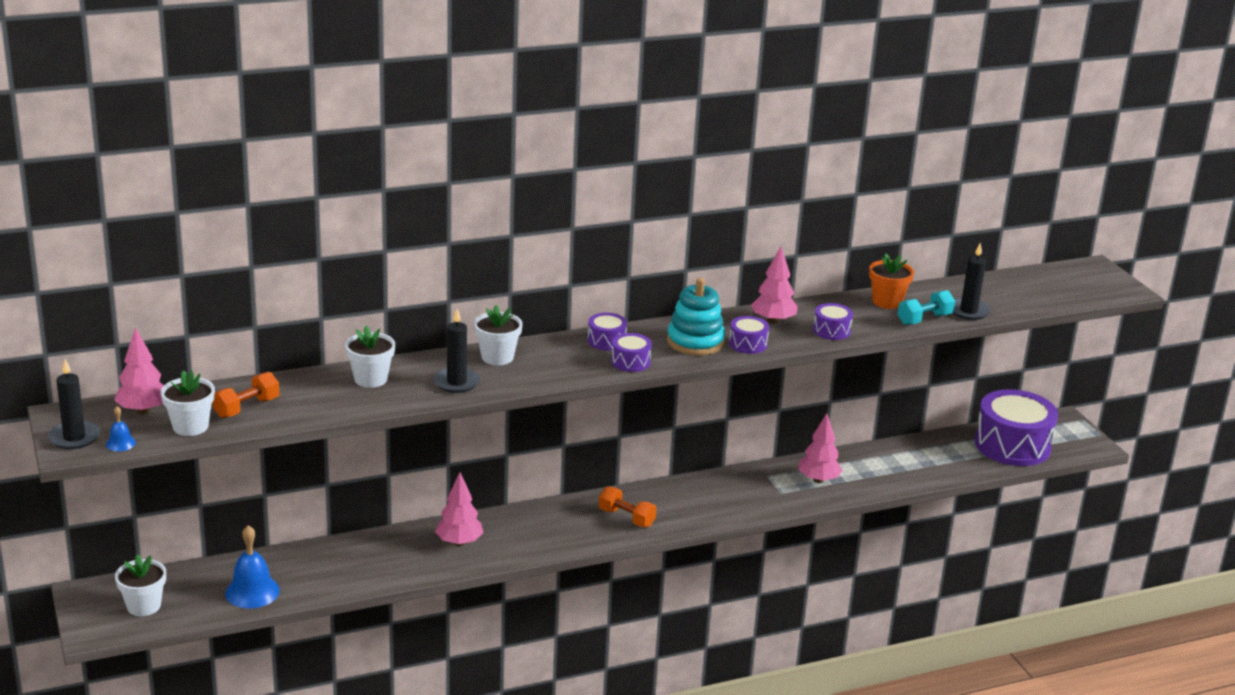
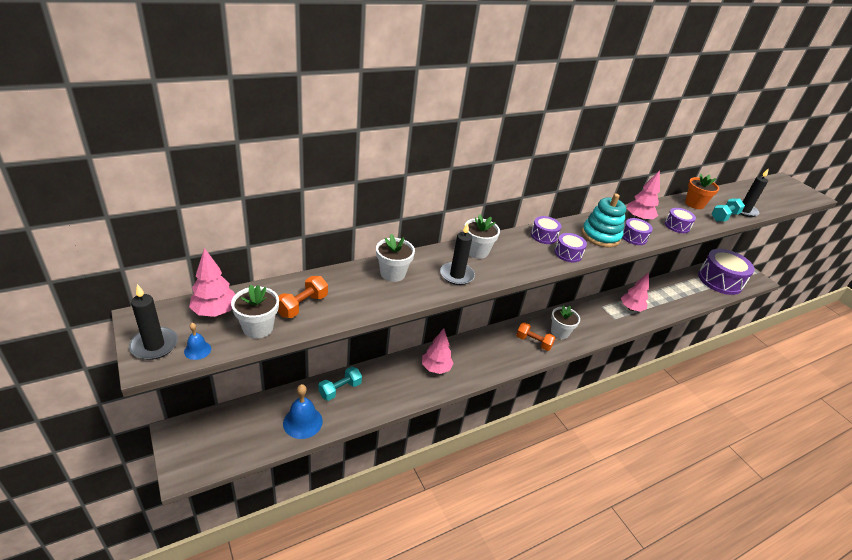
camera: 10 degrees left, 10 degrees up
white flower pot [115,554,166,616] -> white flower pot moved to [551,305,580,339]
none -> turquoise dumbbell [318,366,362,401]

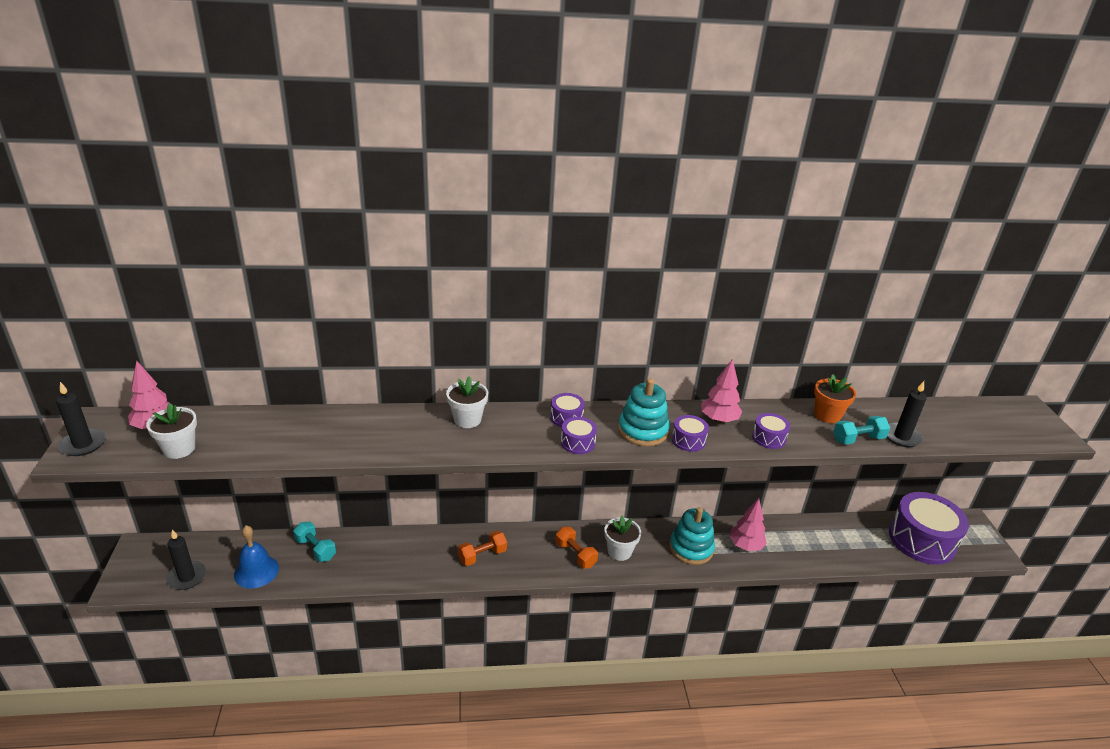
camera: 25 degrees right, 5 degrees down
blue bell [184,323,211,360] -> none
orange dumbbell [278,276,328,318] -> orange dumbbell moved to [458,531,507,566]
turquoise dumbbell [318,366,362,401] -> turquoise dumbbell turned 60 degrees clockwise [293,522,336,562]
white flower pot [376,234,415,282] -> none
pink tree [422,328,454,374] -> none
black candle [440,222,475,285] -> black candle moved to [166,529,206,590]
none -> turquoise stacking toy [669,507,715,565]

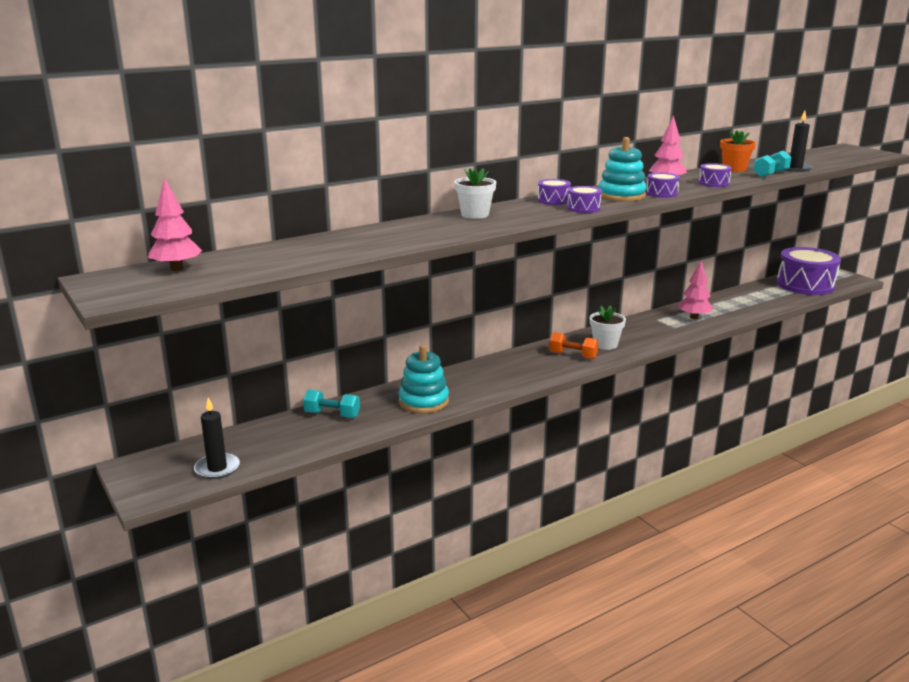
camera: 25 degrees left, 10 degrees down
black candle [56,382,106,456] -> none
white flower pot [146,403,197,459] -> none
blue bell [234,525,279,588] -> none
orange dumbbell [458,531,507,566] -> none
turquoise stacking toy [669,507,715,565] -> turquoise stacking toy moved to [398,345,449,413]

